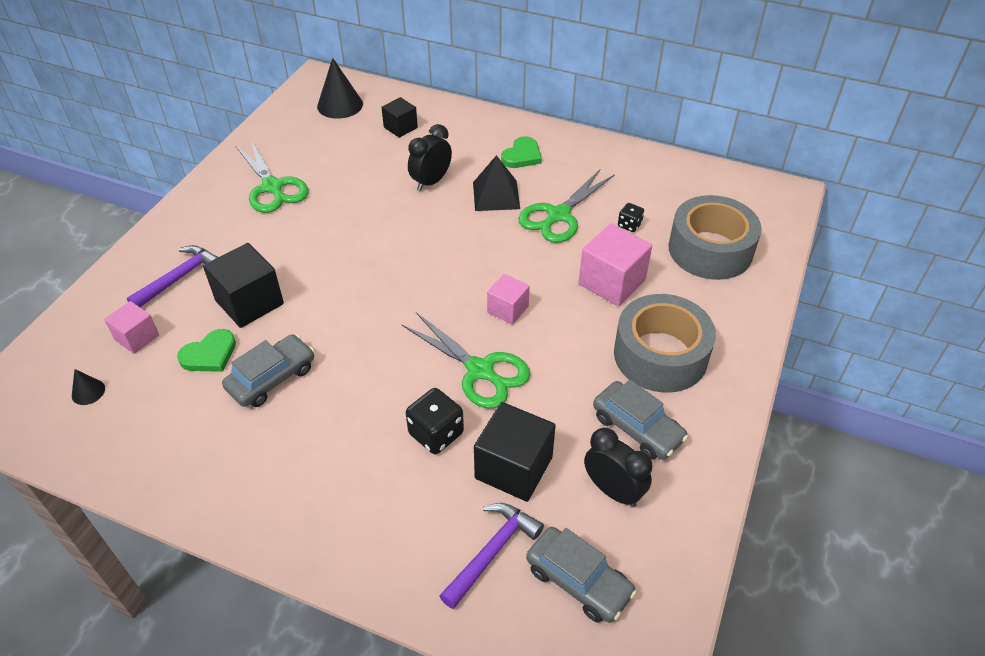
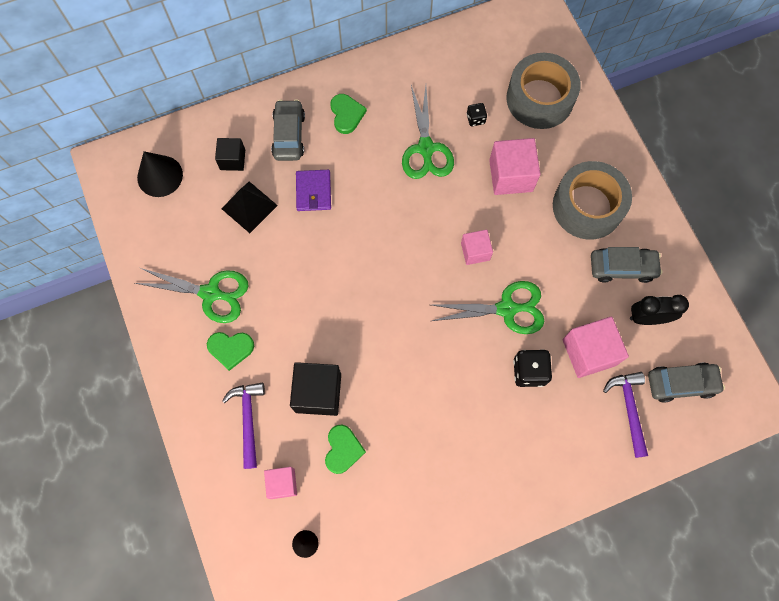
camera: 45 degrees left, 25 degrees up
grey car [222,334,314,407] -> grey car moved to [271,99,305,161]
black clock [408,124,452,191] -> purple wallet [296,170,331,211]
black pyramid [473,155,520,211] -> black pyramid moved to [221,182,278,233]
black cube [474,402,556,502] -> pink cube [563,317,629,378]
none -> green heart [207,332,254,371]

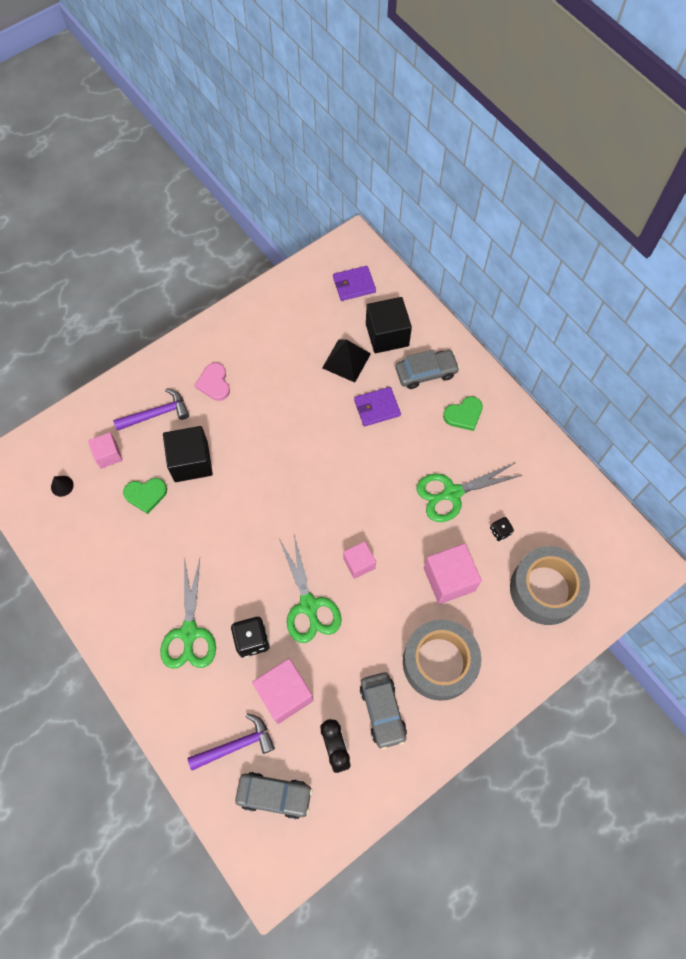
camera: 75 degrees right, 5 degrees down
green scissors [135,268,249,323] -> green scissors moved to [160,558,216,669]
black cone [137,151,183,197] -> purple wallet [333,266,376,301]
green heart [207,332,254,371] -> pink heart [195,363,230,401]
black cube [215,138,245,171] -> black cube [366,297,412,353], size x1.66
grey car [648,363,725,403] -> grey car turned 60 degrees counterclockwise [235,772,313,819]

